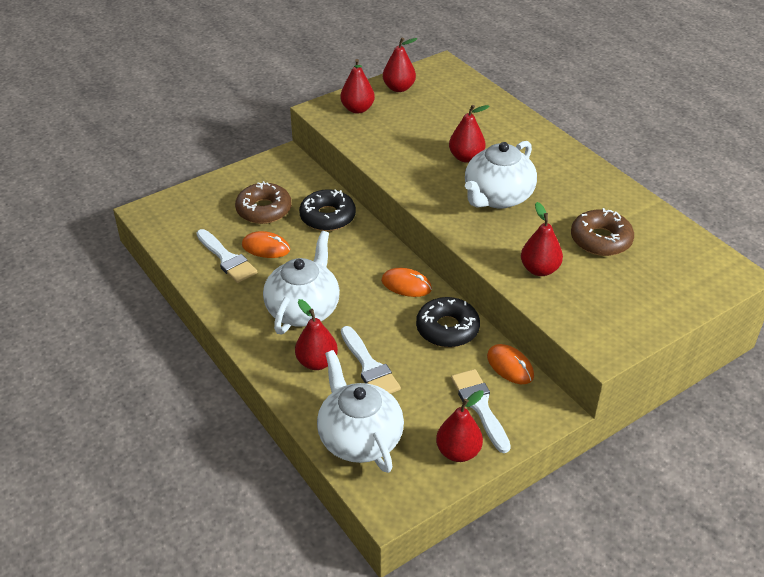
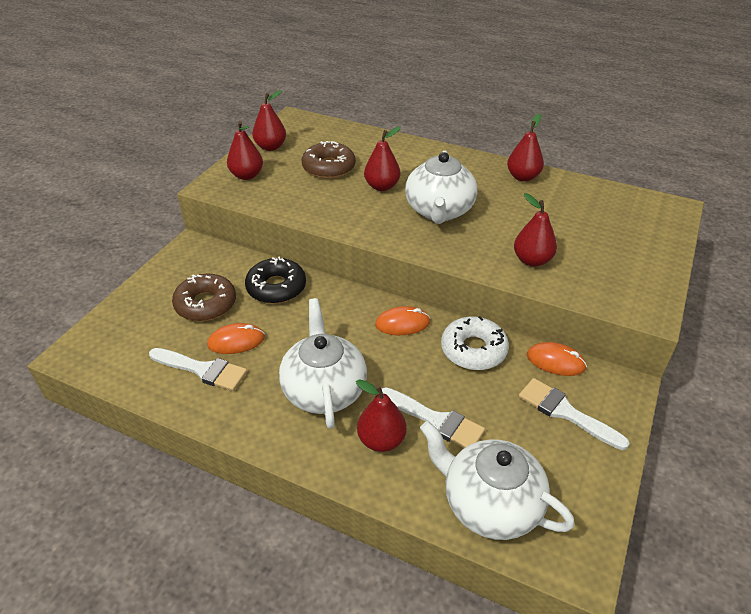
camera: 30 degrees left, 0 degrees up
black donut [416,297,480,347] -> white donut [441,316,509,370]
red pear [436,390,484,462] -> red pear moved to [507,114,544,182]
brown donut [571,208,634,256] -> brown donut moved to [302,141,356,179]

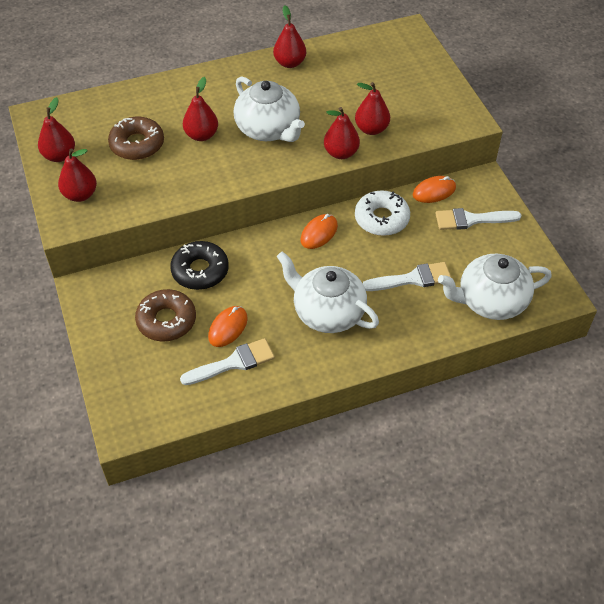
camera: 45 degrees left, 10 degrees up
red pear [356,379,407,452] -> red pear moved to [324,107,360,159]

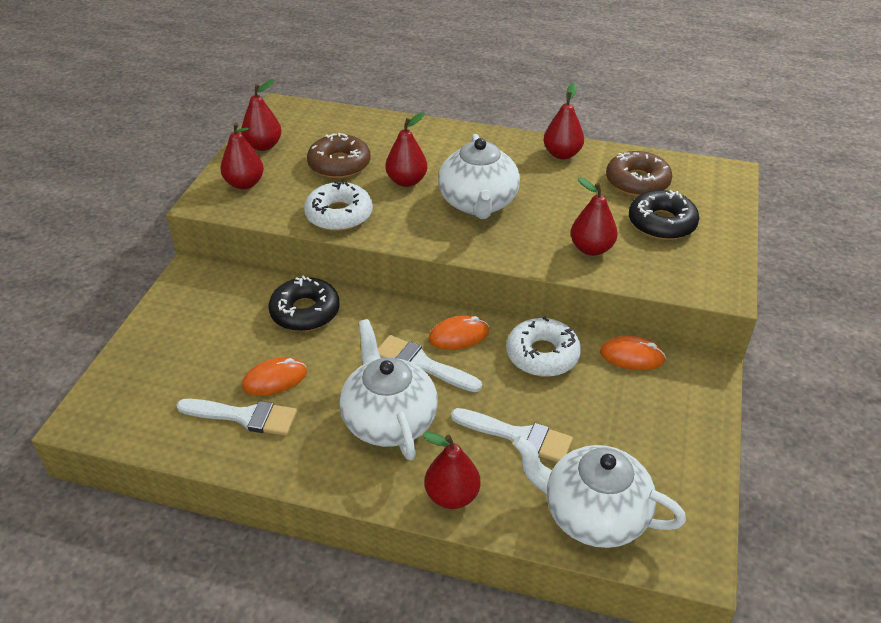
camera: 35 degrees right, 10 degrees down
brown donut [135,289,196,342] -> brown donut moved to [606,151,672,196]
red pear [324,107,360,159] -> red pear moved to [422,432,480,509]
white brush [435,208,522,230] -> white brush moved to [378,335,482,392]
none -> white donut [304,180,373,231]
none -> black donut [629,190,699,240]

